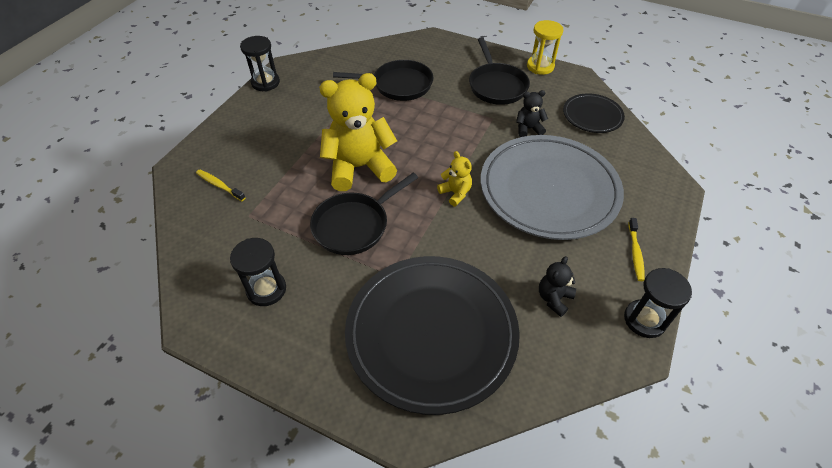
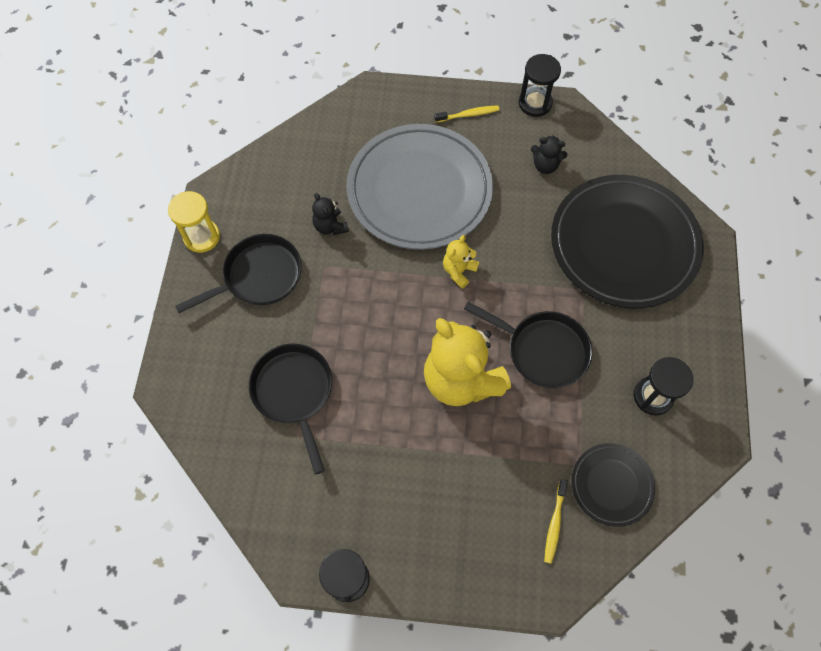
camera: 110 degrees left, 15 degrees up
black plate [563,93,625,133] -> black plate moved to [571,443,655,527]

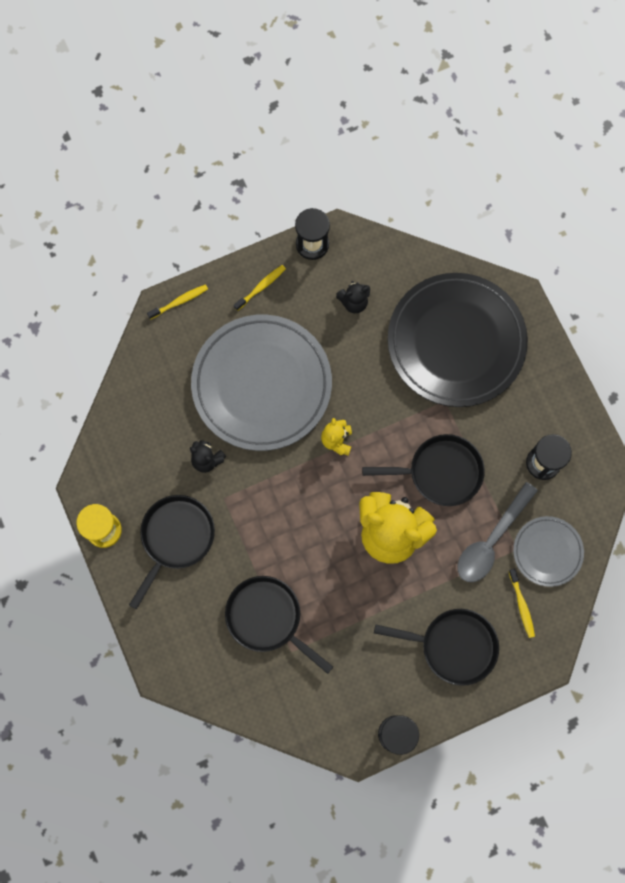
camera: 30 degrees left, 10 degrees up
black plate [571,443,655,527] -> grey plate [513,516,584,587]
none -> yellow toothbrush [147,284,208,320]
none -> black pan [374,609,499,686]
none -> grey spoon [458,482,538,582]

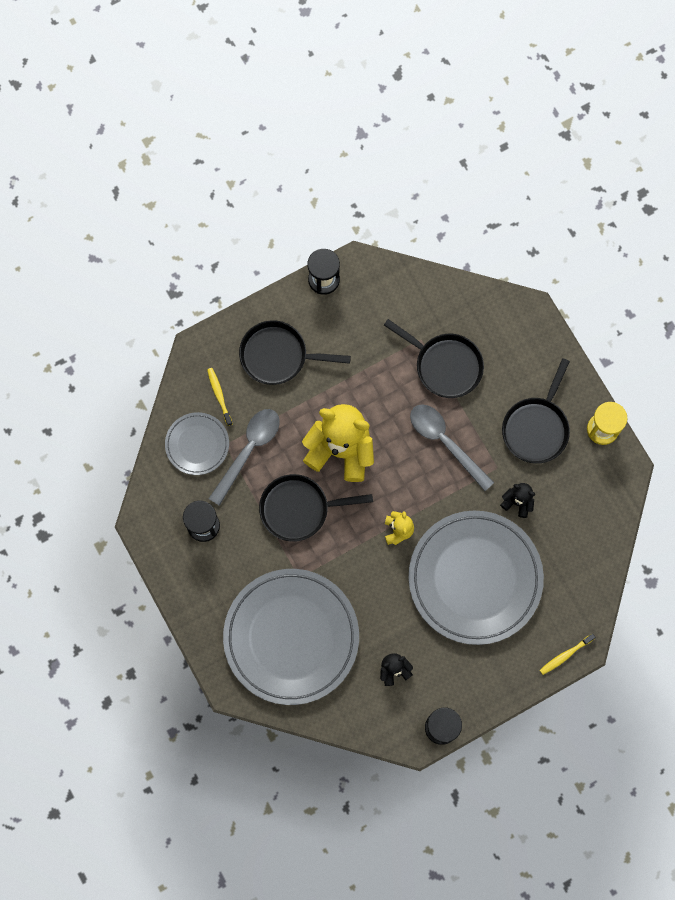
camera: 175 degrees right, 0 degrees up
yellow toothbrush [234,265,286,311] -> none
black plate [388,273,528,407] -> grey plate [223,569,359,705]
none -> grey spoon [410,404,494,491]

